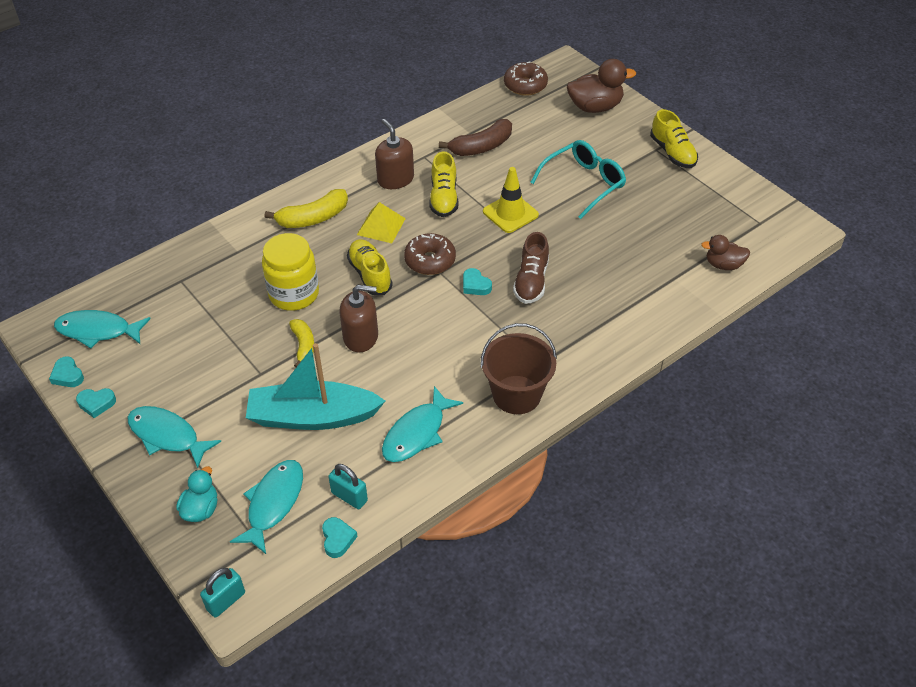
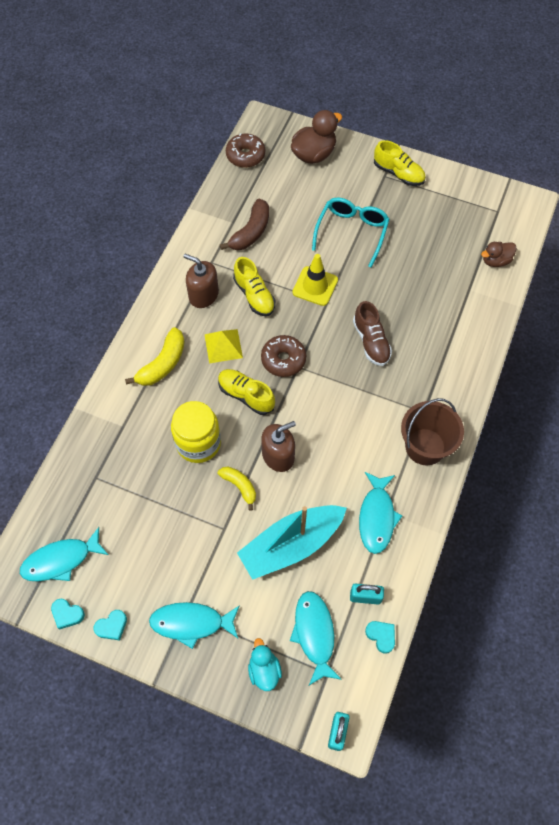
camera: 30 degrees left, 15 degrees up
turquoise heart [463,268,492,295] -> none

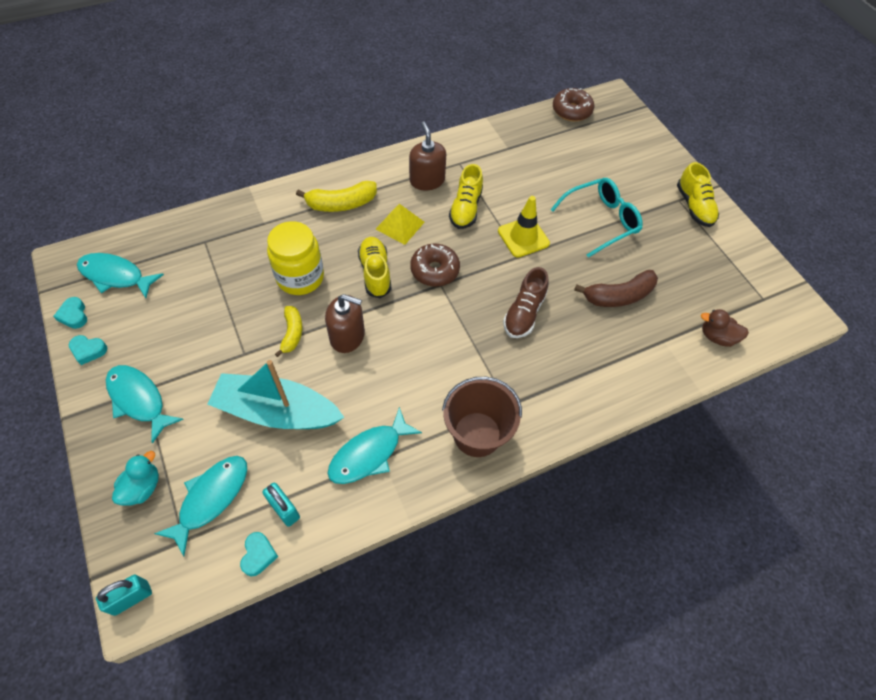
camera: 40 degrees right, 5 degrees down
brown banana [220,199,269,250] -> brown banana moved to [574,270,658,307]
brown duck [291,110,342,164] -> none

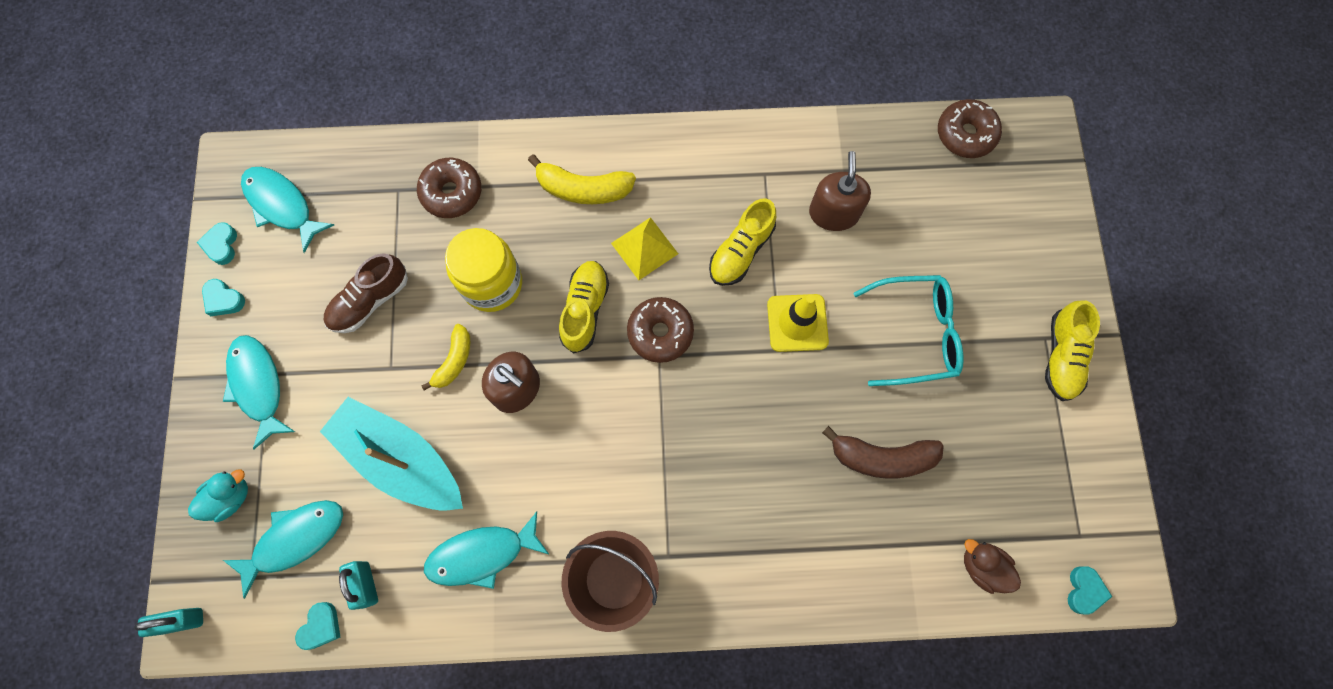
camera: 25 degrees right, 15 degrees up
brown soap dispenser [409,122,446,190] -> brown soap dispenser moved to [809,151,871,231]
brown shoe [503,267,548,338] -> brown shoe moved to [324,253,408,333]
none -> brown donut [417,158,482,218]
none -> turquoise heart [1068,566,1112,615]

